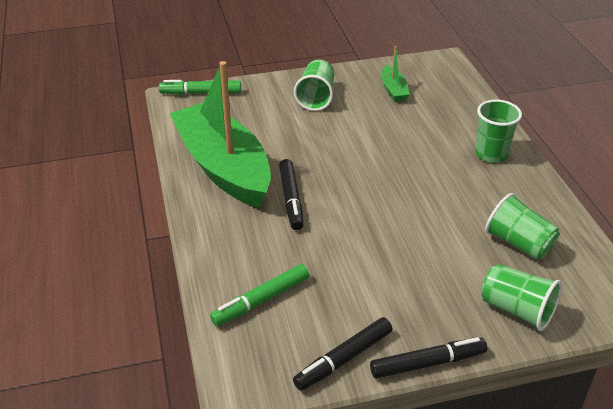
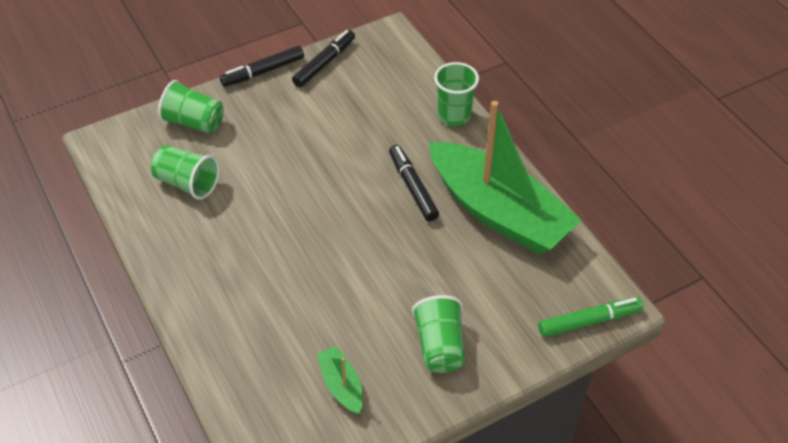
camera: 165 degrees right, 10 degrees up
green marker [210,264,309,326] -> none
green cup [475,100,522,163] -> green cup moved to [434,62,479,126]

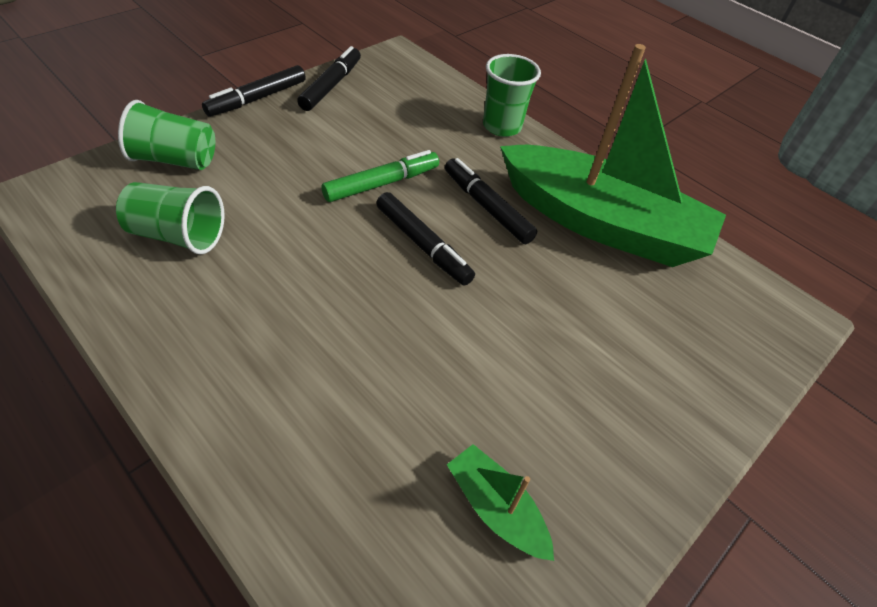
camera: 20 degrees left, 0 degrees up
green cup [412,295,465,373] -> none
green marker [538,297,643,337] -> green marker moved to [322,150,439,202]
none -> black marker [376,192,475,286]

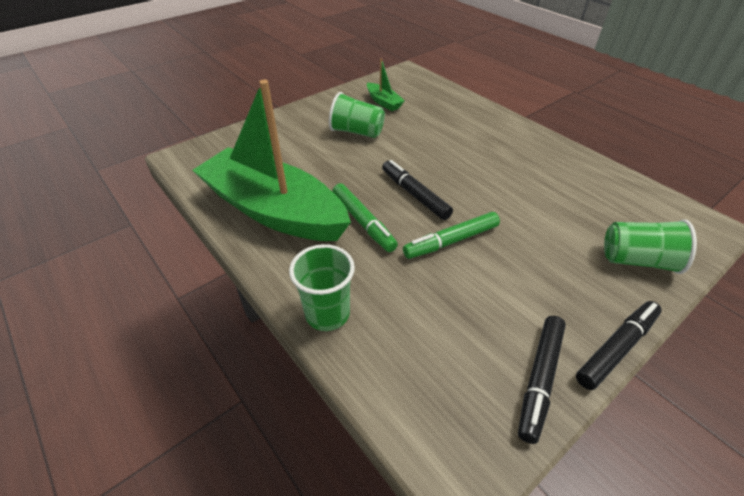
camera: 170 degrees left, 5 degrees down
green cup [116,182,225,255] -> green cup moved to [329,92,385,138]
black marker [445,158,537,244] -> green marker [332,183,398,252]

